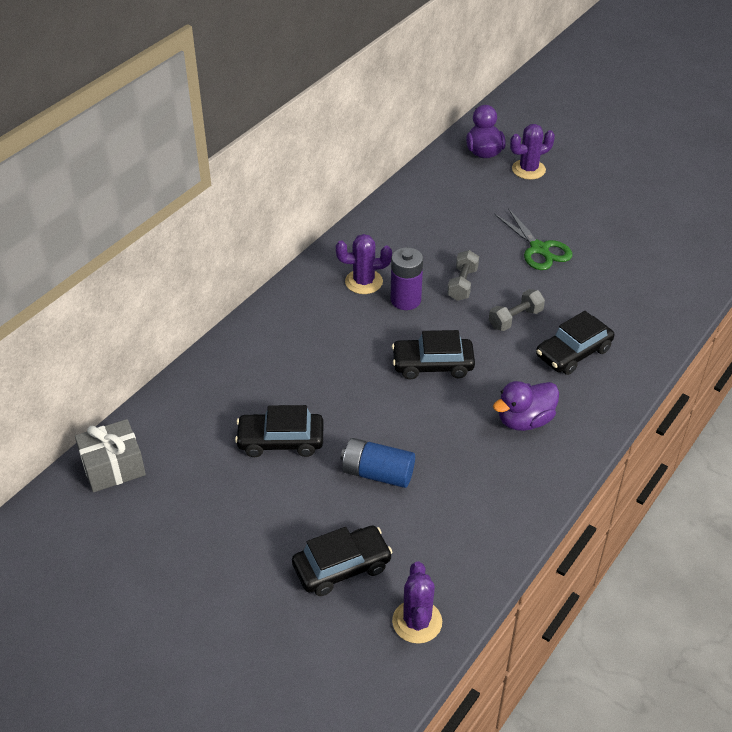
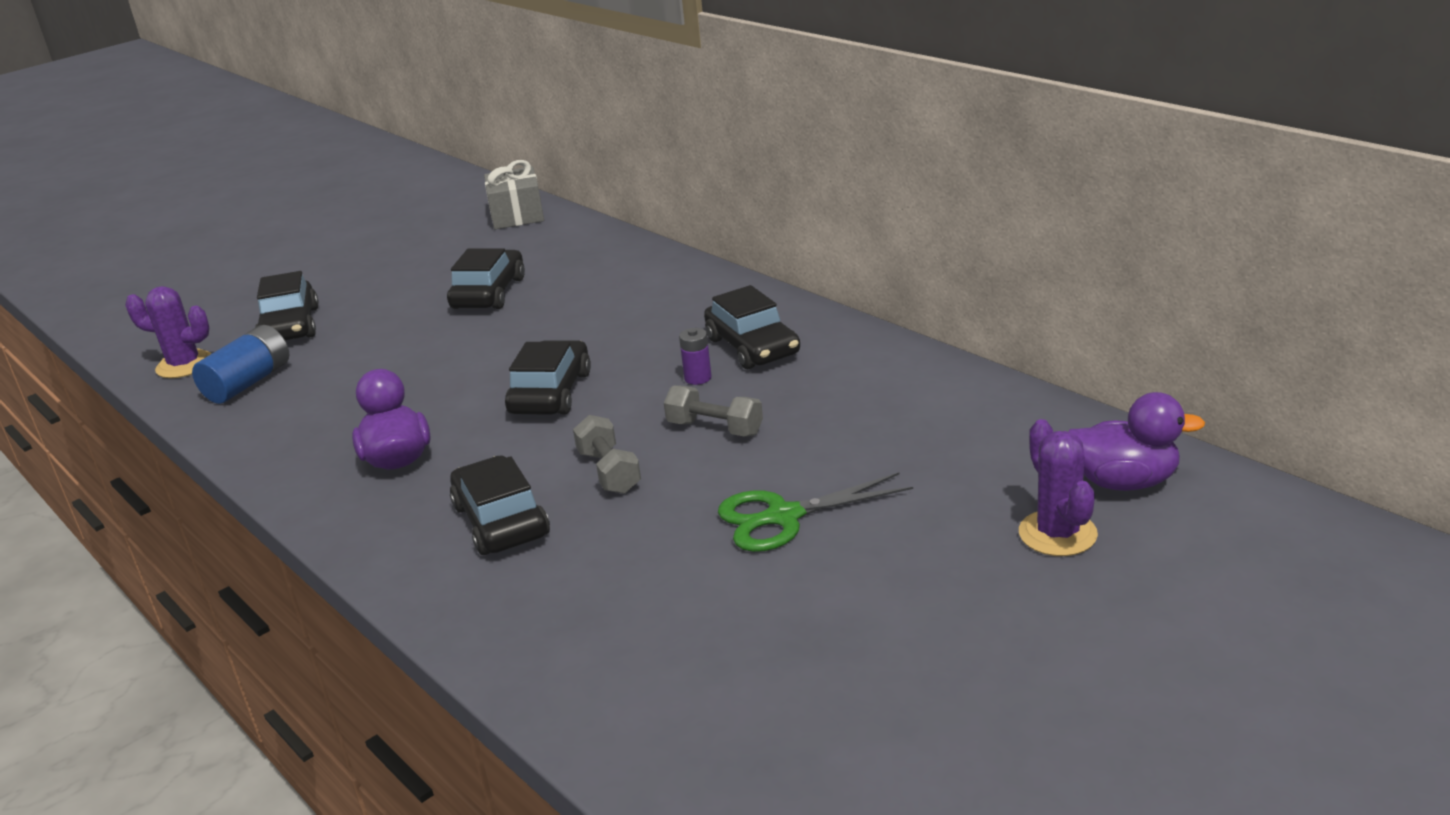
camera: 105 degrees right, 15 degrees down
purple cactus [336,234,392,294] -> black car [704,285,800,369]
blue battery [341,438,415,488] -> blue battery moved to [192,325,289,404]
purple battery [391,247,423,310] -> purple battery [679,328,712,385], size x0.56

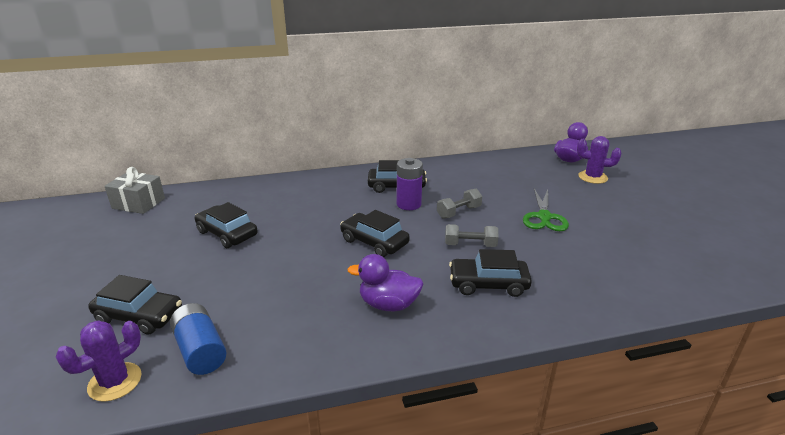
camera: 65 degrees left, 0 degrees up
purple battery [679,328,712,385] -> purple battery [397,158,423,210], size x1.78

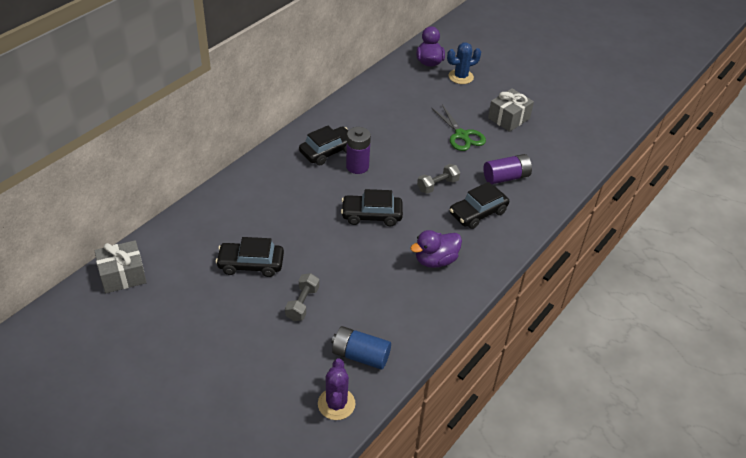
camera: 40 degrees left, 15 degrees up
black car [88,275,182,335] -> none
grey dumbbell [437,189,482,219] -> grey dumbbell moved to [285,273,319,321]
purple cactus [577,136,622,184] -> blue cactus [447,43,481,84]
none -> purple battery [483,154,532,184]
none -> grey gift [488,88,534,132]

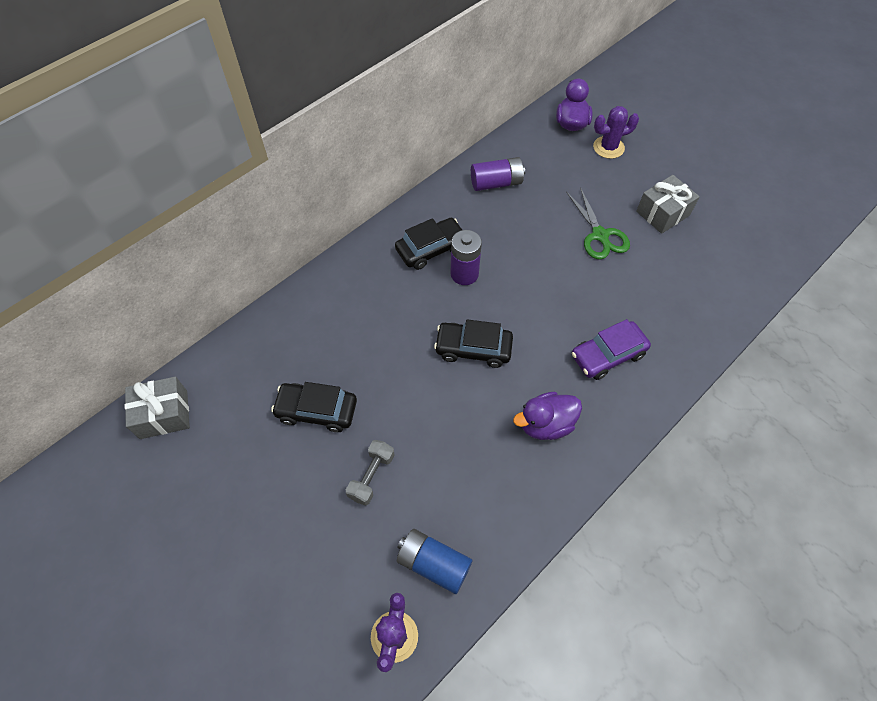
camera: 10 degrees right, 15 degrees up
grey dumbbell [417,164,460,194] -> none
blue cactus [447,43,481,84] -> purple cactus [593,106,639,159]
black car [450,182,509,229] -> purple car [572,319,651,380]
purple battery [483,154,532,184] -> purple battery moved to [471,157,525,191]

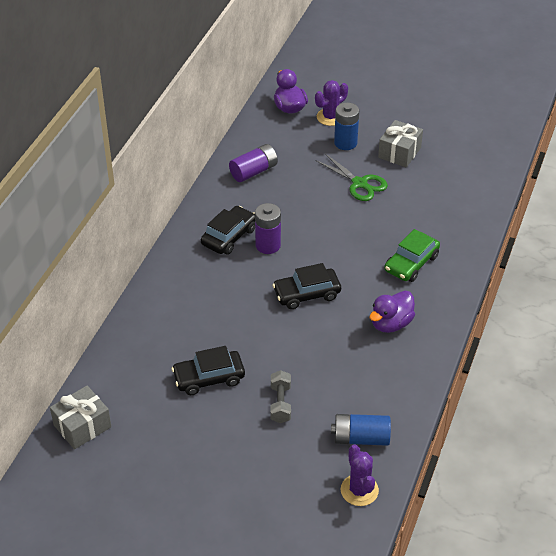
camera: 25 degrees left, 15 degrees down
purple car [572,319,651,380] -> green car [384,229,440,282]
none -> blue battery [334,103,359,150]

